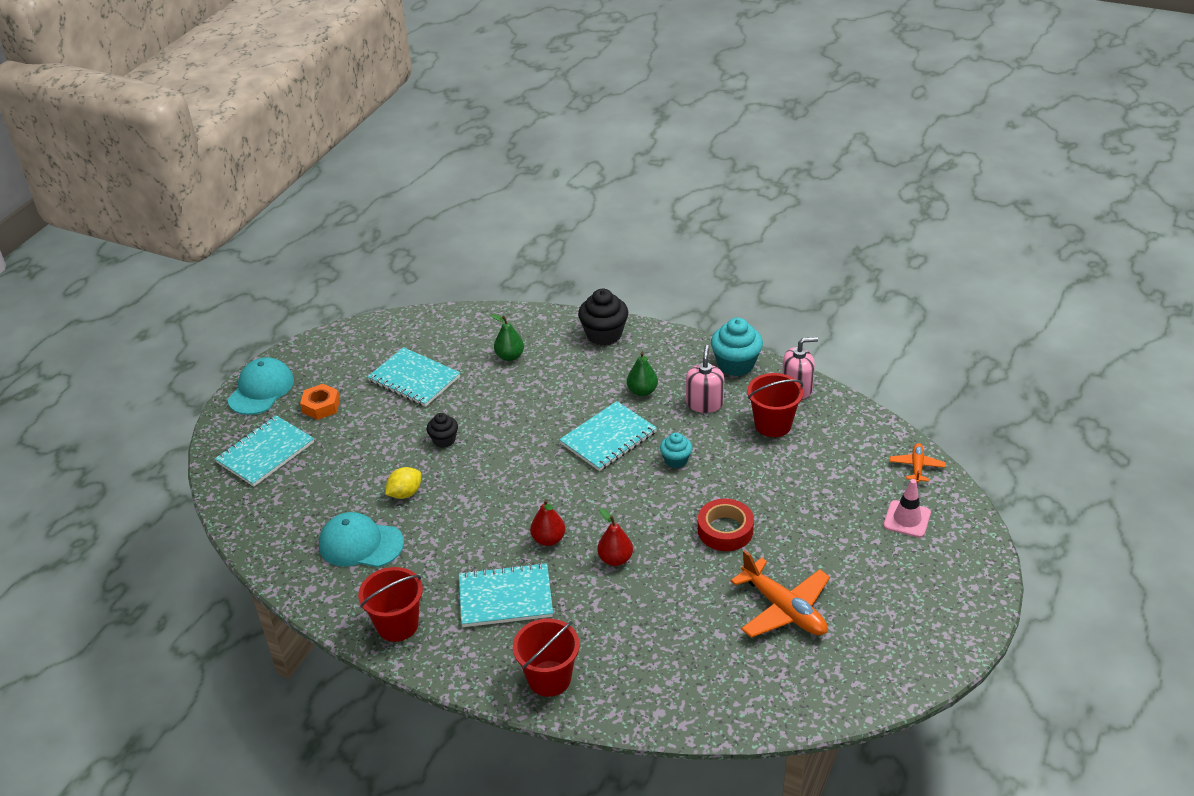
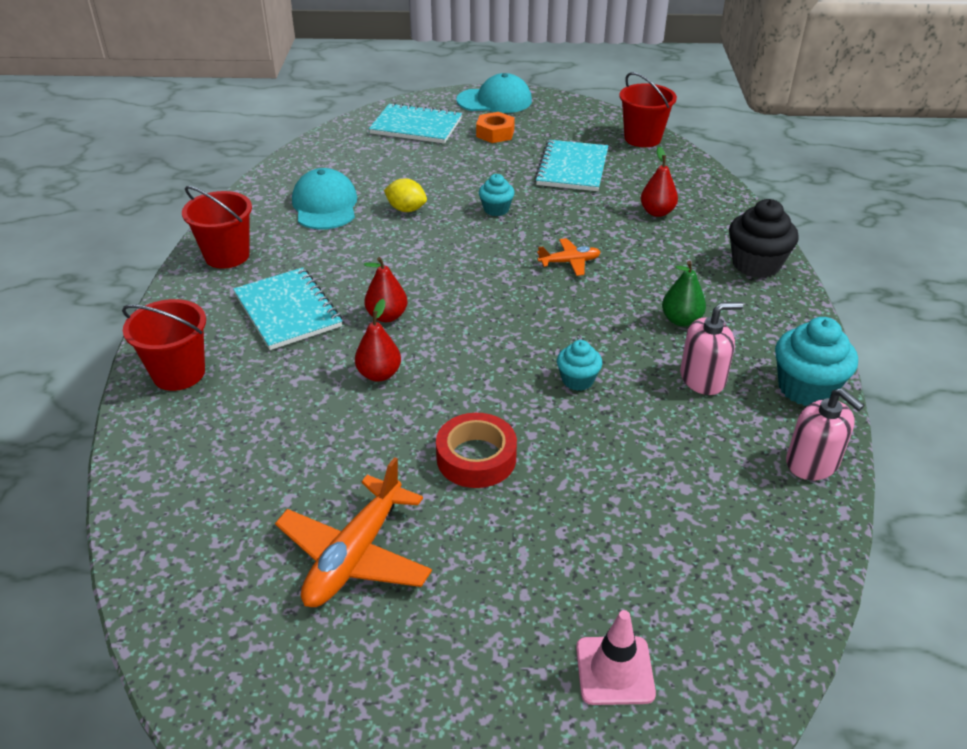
camera: 65 degrees right, 0 degrees up
black cupcake [427,413,458,448] -> turquoise cupcake [479,174,515,216]
green pear [491,314,524,361] -> red pear [640,147,678,217]
turquoise notebook [559,401,657,471] -> none
red bucket [747,373,803,437] -> red bucket moved to [619,72,677,147]
orange plane [890,443,946,483] -> orange plane moved to [537,238,601,276]

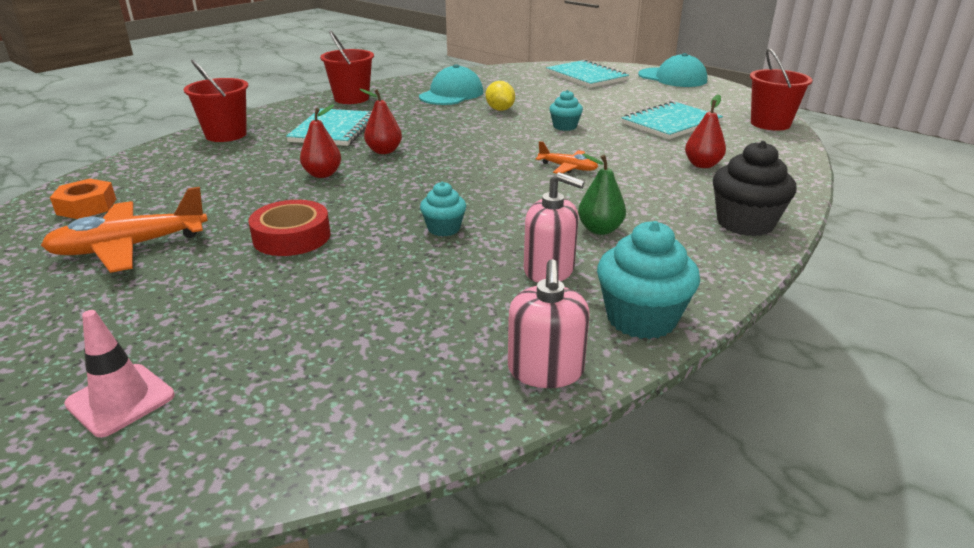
camera: 40 degrees right, 10 degrees down
orange nut [476,112,515,143] -> orange nut moved to [50,179,116,219]

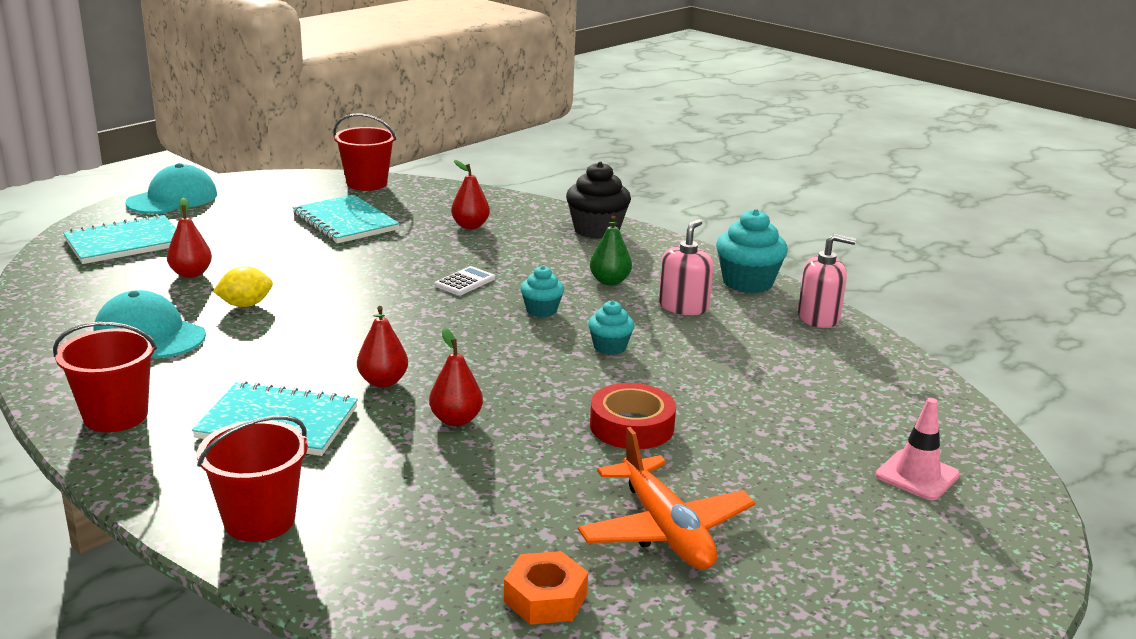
camera: 90 degrees left, 5 degrees down
orange plane [535,141,598,174] -> white calculator [434,266,495,296]
turquoise cupcake [549,90,583,131] -> turquoise cupcake moved to [520,266,564,317]
none -> red pear [167,198,212,278]

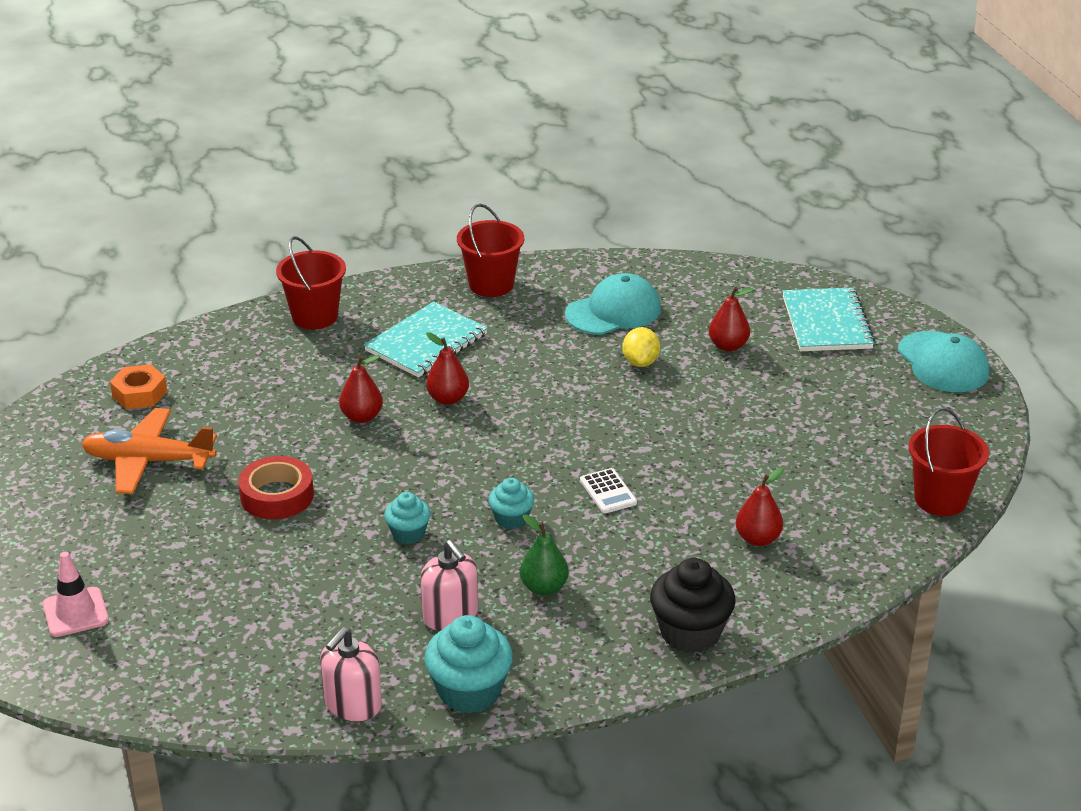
camera: 120 degrees right, 10 degrees up
turquoise notebook [292,194,400,244] -> none

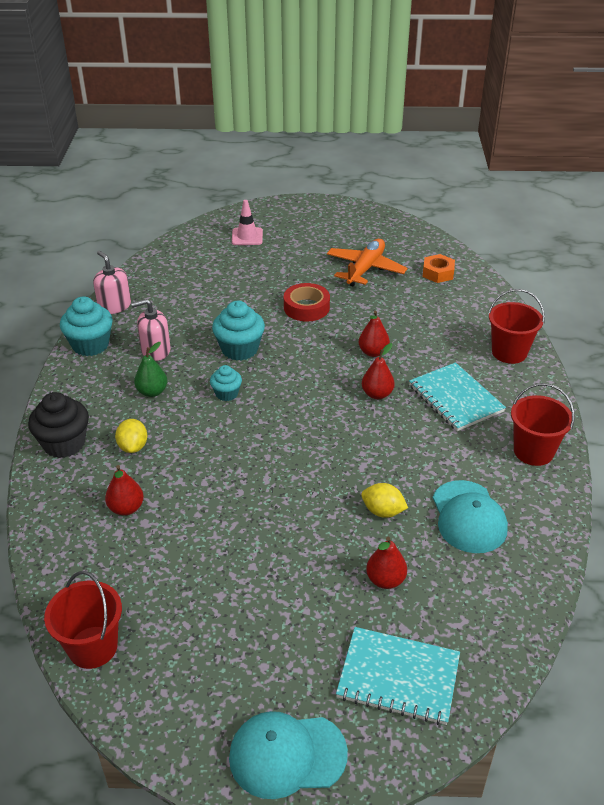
camera: 110 degrees right, 5 degrees up
turquoise cupcake [384,492,431,544] -> turquoise cupcake [212,301,265,361], size x1.72
white calculator [580,468,637,513] -> none
none -> yellow lemon [115,419,147,453]

